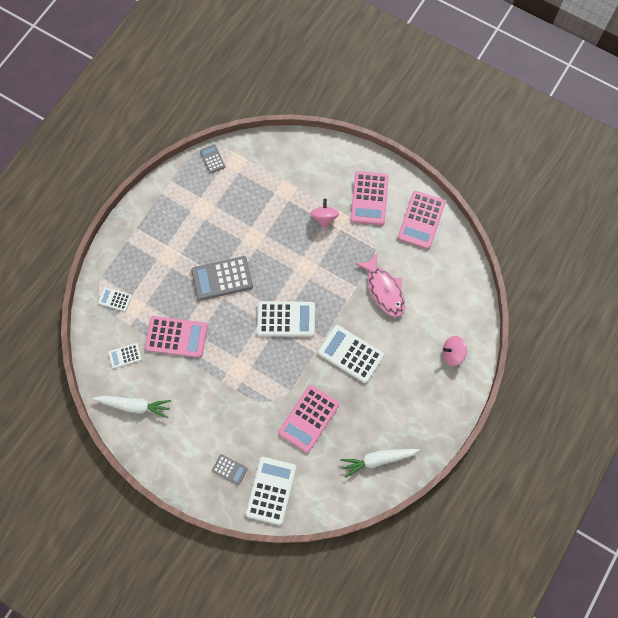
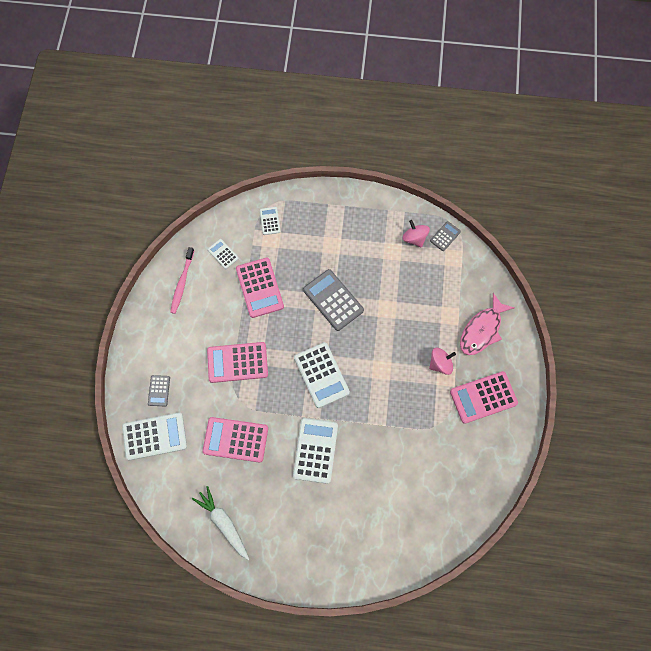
camera: 65 degrees right, 0 degrees up
white carrot [92,396,171,418] -> pink toothbrush [170,247,194,314]
pink fish [355,253,405,317] -> pink fish moved to [460,293,515,355]
pink calculator [398,191,446,249] -> pink calculator moved to [207,342,268,383]
pink spinning top [443,336,467,366] -> pink spinning top moved to [402,220,430,247]

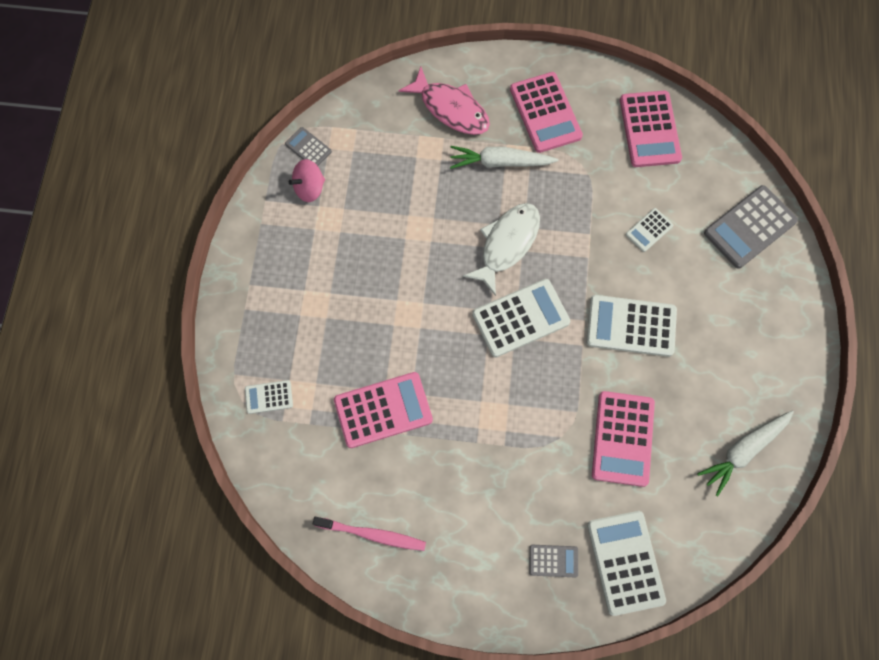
camera: 90 degrees left, 0 degrees up
pink calculator [207,342,268,383] -> pink calculator moved to [620,90,682,167]
white calculator [208,239,239,269] -> white calculator moved to [626,208,673,252]
grey calculator [303,269,364,331] -> grey calculator moved to [704,185,798,269]
pink spinning top [429,348,456,375] -> white carrot [450,146,558,169]
none -> white fish [463,203,540,296]

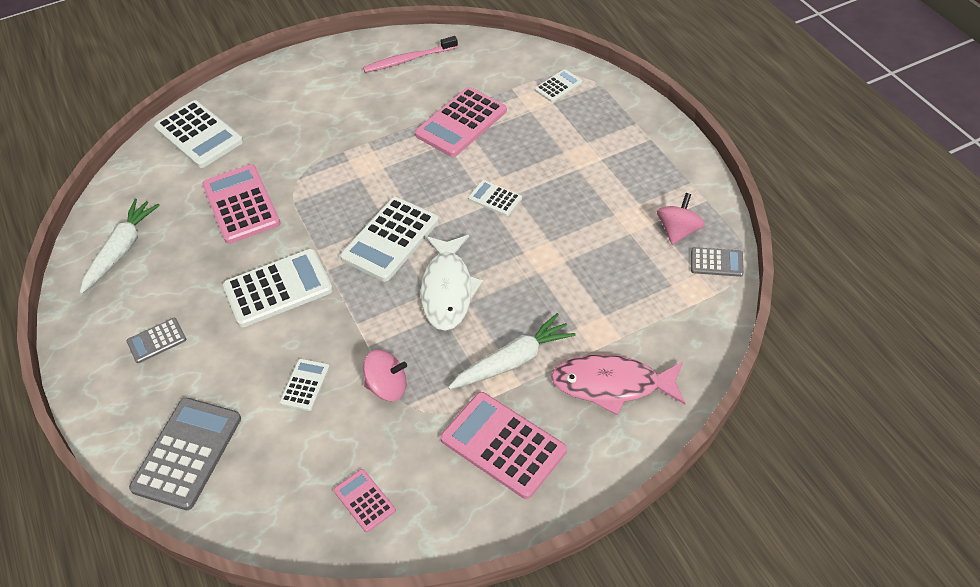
camera: 150 degrees right, 20 degrees down
grey calculator [529,545,578,577] -> grey calculator moved to [126,318,186,363]
pink calculator [620,90,682,167] -> pink calculator [334,469,396,532], size x0.52
none -> pink spinning top [363,350,407,401]
none -> white calculator [468,180,522,216]

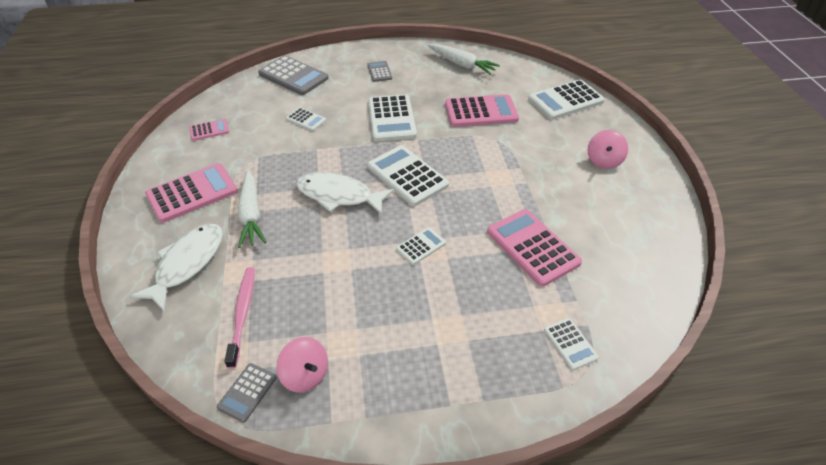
camera: 105 degrees right, 5 degrees down
pink toothbrush [363,36,458,73] -> pink toothbrush moved to [224,267,255,369]
pink spinning top [363,350,407,401] -> pink spinning top moved to [588,130,628,169]
pink fish [551,354,686,415] -> white fish [129,224,223,311]

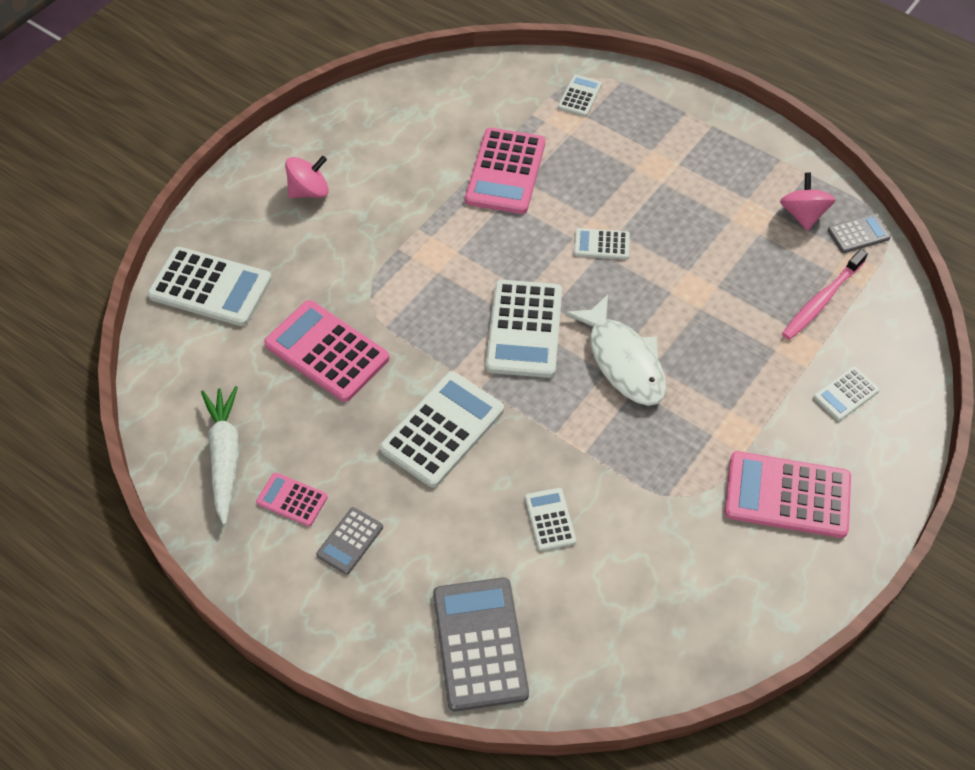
camera: 135 degrees left, 10 degrees up
white fish [129,224,223,311] -> white calculator [813,366,880,421]
pink calculator [189,119,229,141] -> pink calculator moved to [256,472,328,527]
white carrot [238,170,266,248] -> none

